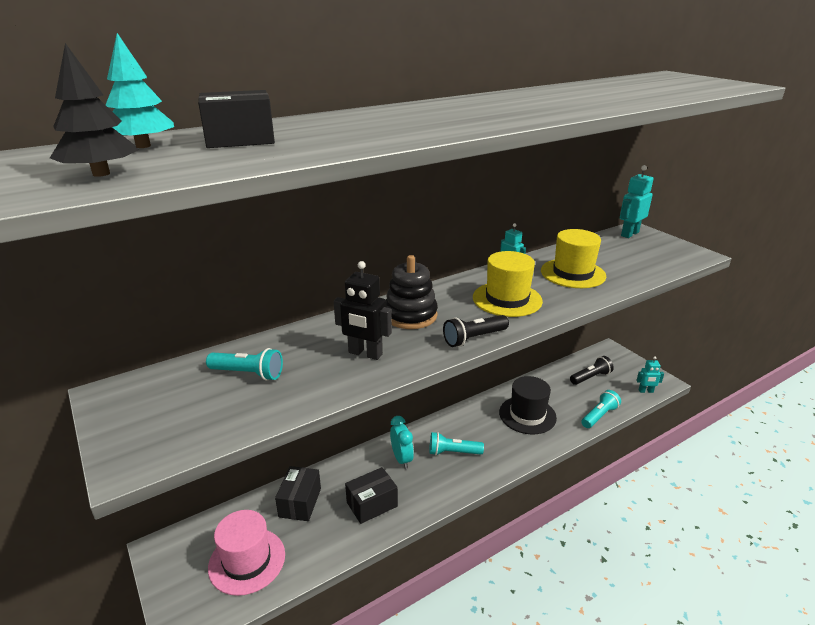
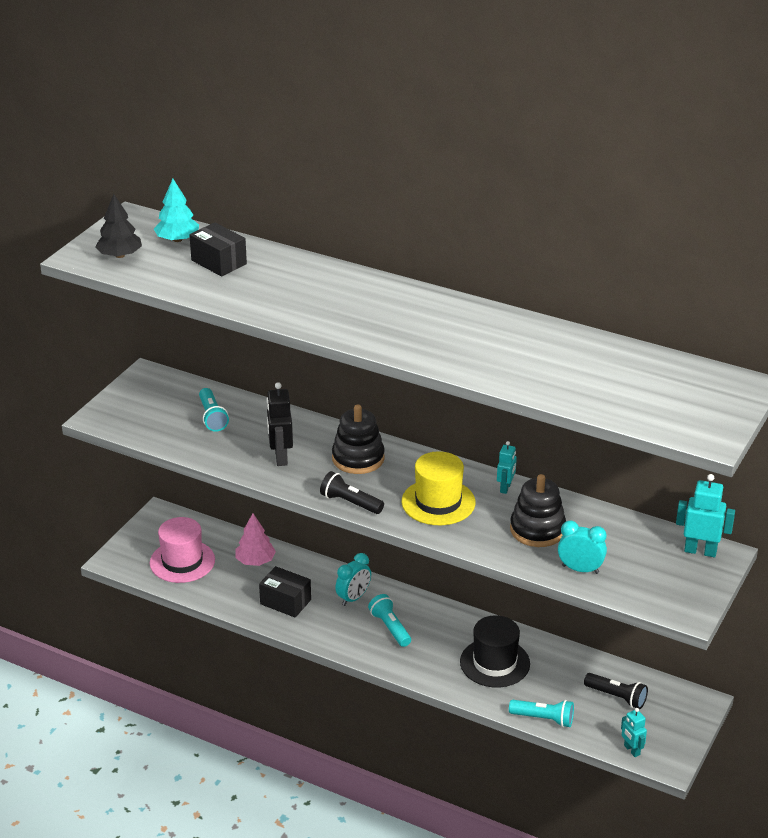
camera: 60 degrees right, 5 degrees up
black box [275,466,321,521] -> pink tree [235,513,276,566]
yellow hat [541,229,606,288] -> black stacking toy [510,474,566,547]
none -> turquoise clock [558,520,607,574]

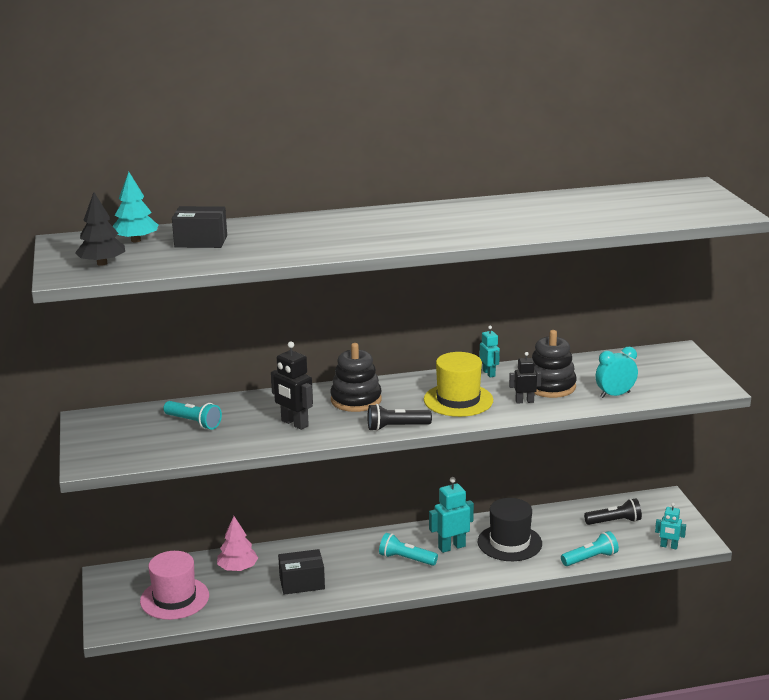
camera: 40 degrees left, 10 degrees down
turquoise clock [335,553,371,606] -> none
turquoise robot [676,474,735,557] -> turquoise robot moved to [429,477,474,553]
none -> black robot [509,352,542,404]

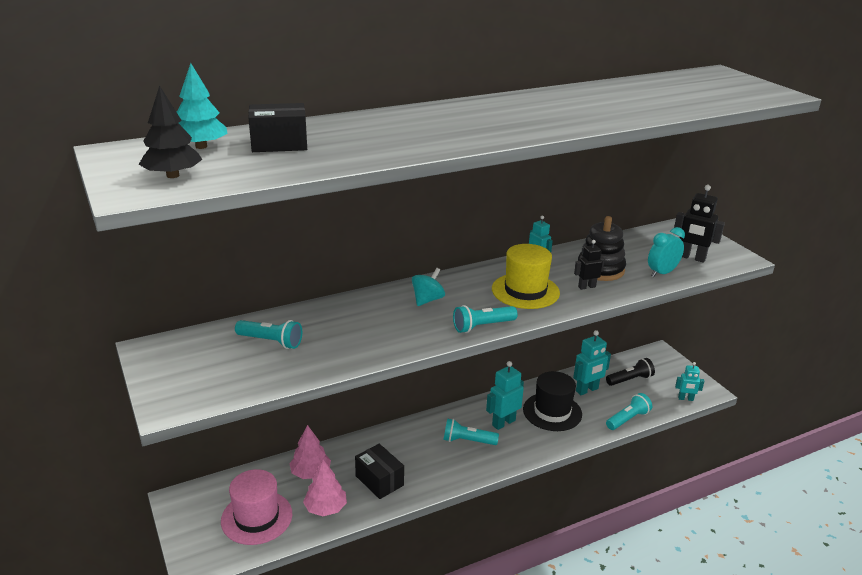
camera: 15 degrees left, 5 degrees up
black robot [271,342,313,430] -> black robot moved to [674,185,725,263]
black box [278,549,325,595] -> black box turned 75 degrees clockwise [355,444,404,499]
black stacking toy [330,343,382,412] -> turquoise spinning top [412,268,445,306]
black flashlight [368,404,432,431] -> turquoise flashlight [453,305,518,333]
none -> pink tree [303,460,347,516]
none -> turquoise robot [573,330,611,395]

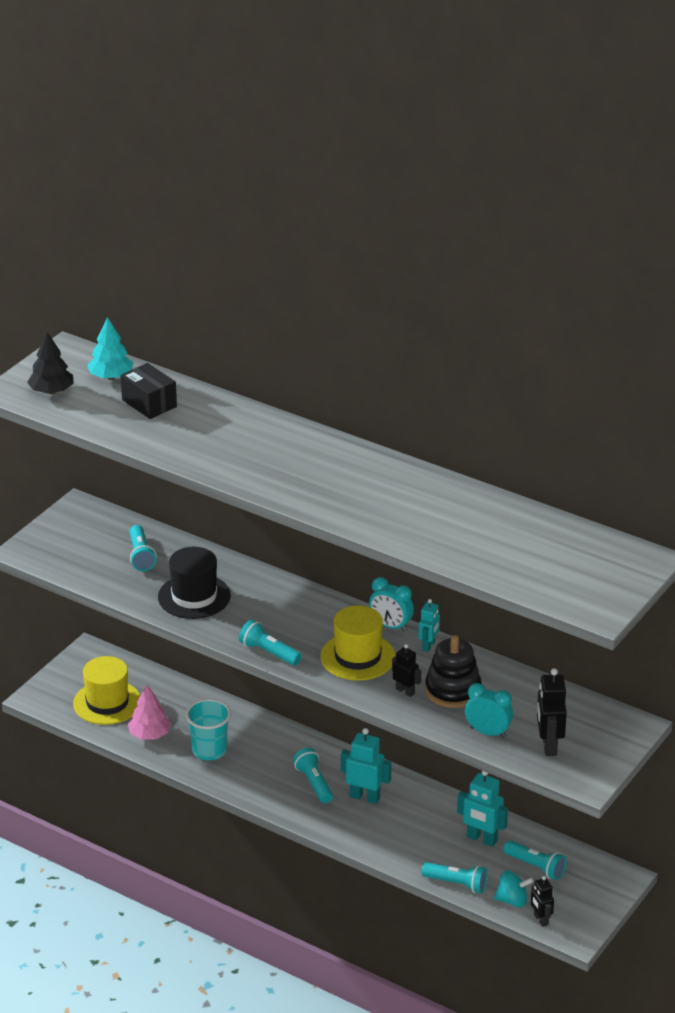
camera: 60 degrees right, 5 degrees up
pink hat [221,469,292,545] -> yellow hat [73,656,141,725]
pink tree [289,425,331,479] -> none
black box [355,444,404,499] -> turquoise cup [185,699,231,760]
turquoise spinning top [412,268,445,306] -> turquoise spinning top moved to [494,870,534,908]
black hat [523,371,582,431] -> black hat moved to [158,547,231,619]
black flashlight [606,358,655,386] -> turquoise flashlight [503,840,567,880]
turquoise robot [675,362,704,401] -> black robot [531,876,554,927]
none -> turquoise clock [369,577,414,632]

